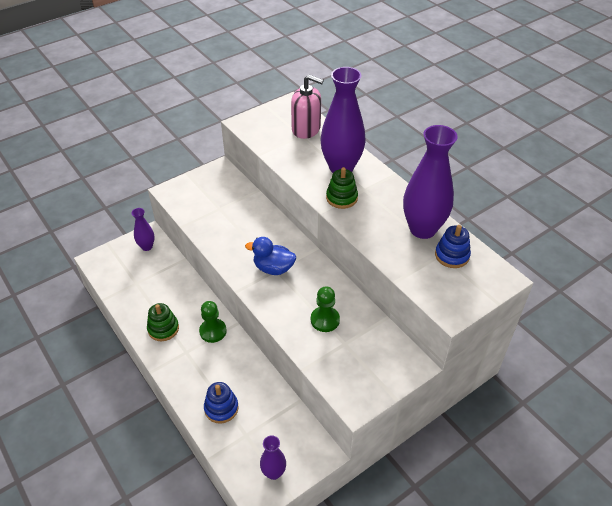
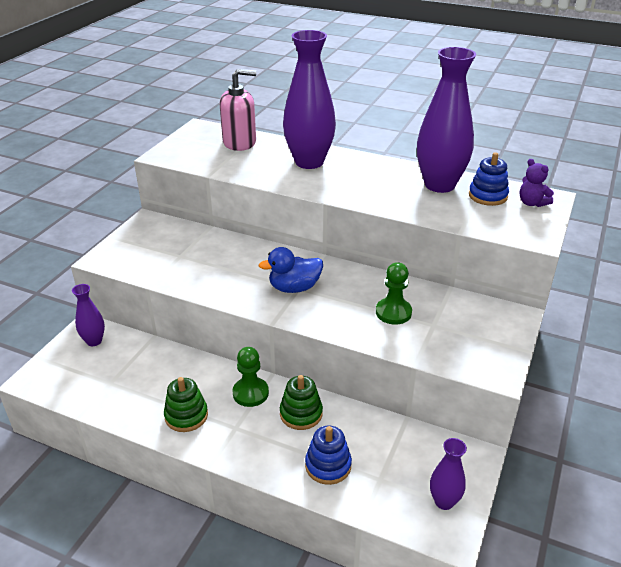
camera: 30 degrees left, 10 degrees down
green stacking toy [326,167,358,209] -> green stacking toy moved to [280,375,323,430]
none -> purple teddy bear [520,159,554,207]

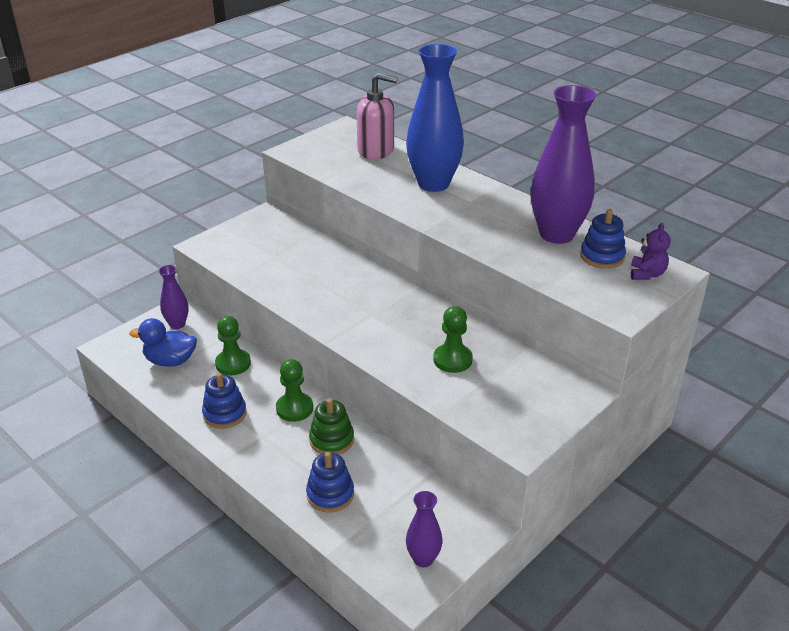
camera: 20 degrees right, 0 degrees up
green stacking toy [164,377,208,432] -> blue stacking toy [202,373,246,429]
blue duck [259,247,323,293] -> blue duck moved to [129,318,197,367]
purple vase [283,30,336,169] -> blue vase [406,44,464,192]
purple teddy bear [520,159,554,207] -> purple teddy bear turned 150 degrees counterclockwise [631,223,671,280]
none -> green pawn [215,316,251,375]

